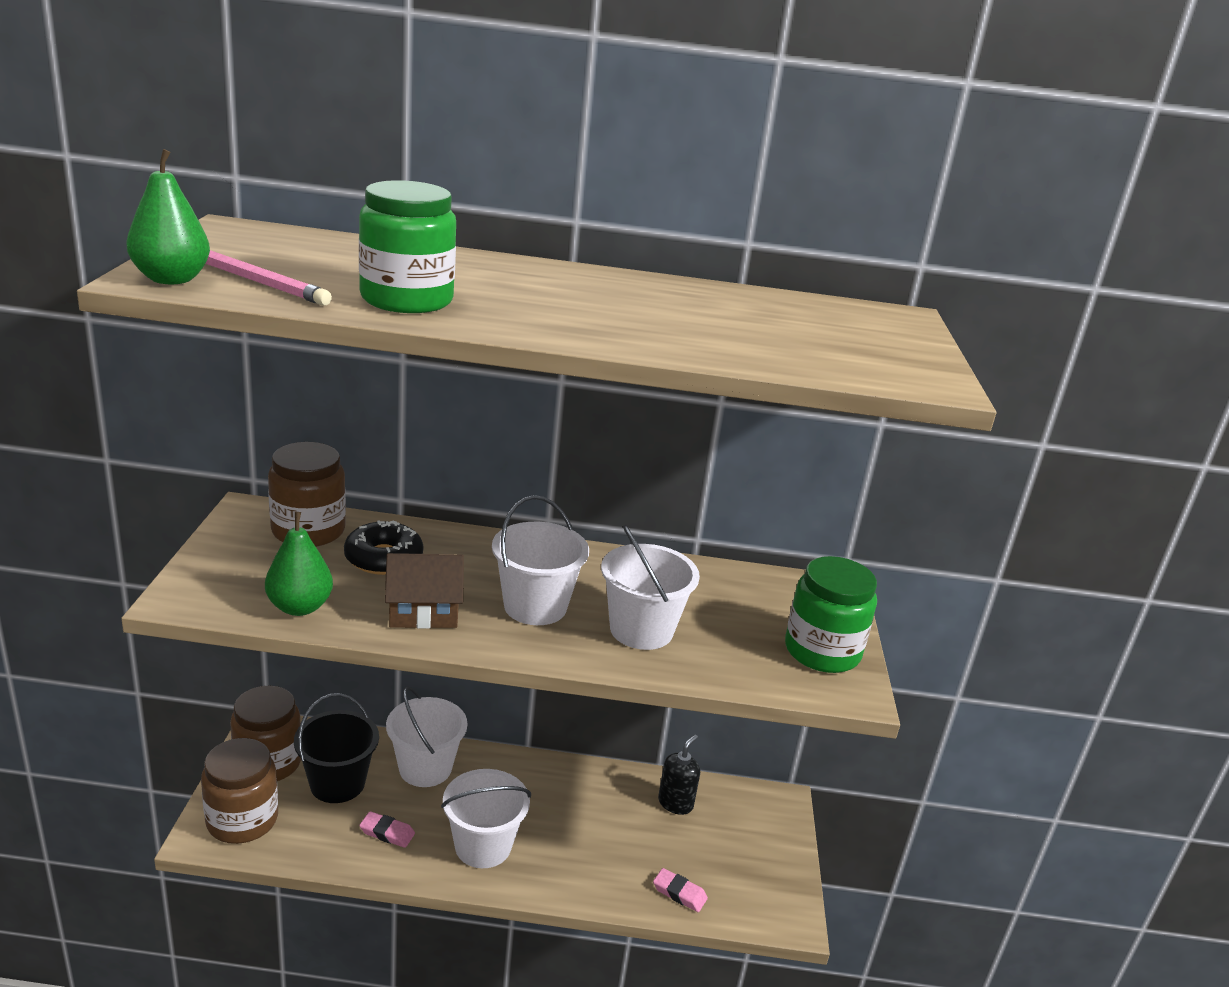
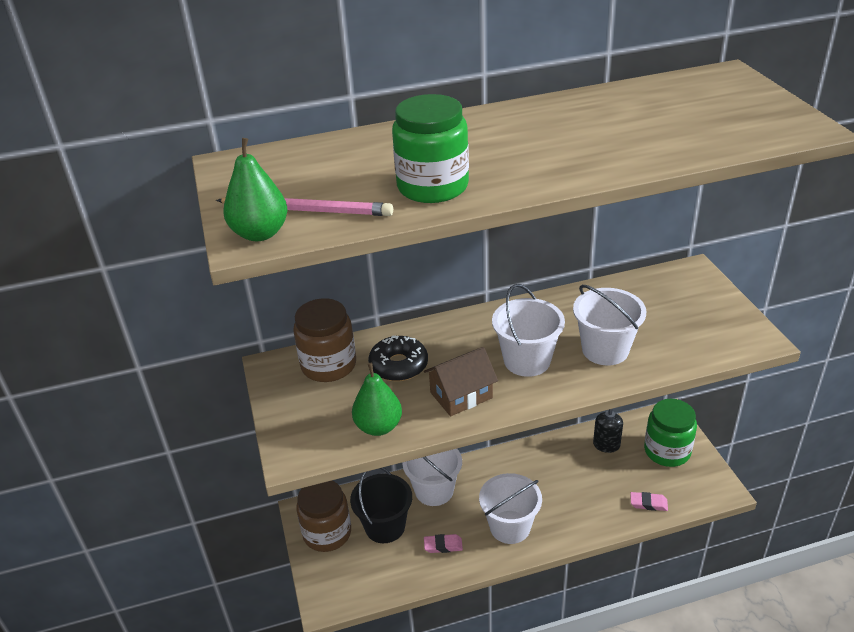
camera: 15 degrees left, 10 degrees up
brown jar [201,738,278,844] -> none
green jar [785,556,877,673] -> green jar moved to [644,399,697,467]

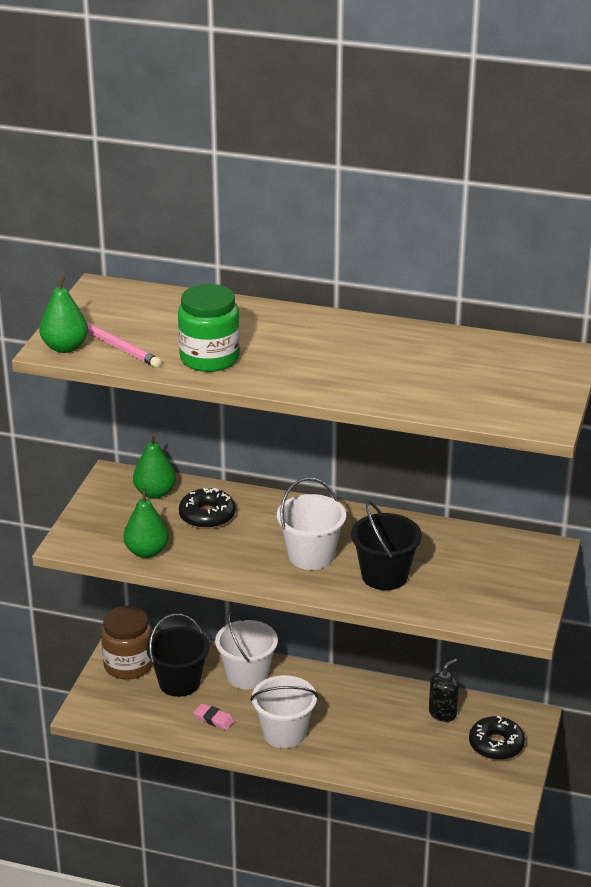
camera: 30 degrees right, 5 degrees down
brown jar [293,298,356,382] -> green pear [133,434,176,499]
brown house [424,347,498,416] -> none
white bucket [573,285,646,365] -> black bucket [351,501,422,590]
pink eraser [630,492,668,511] -> none
green jar [644,399,697,467] -> black donut [469,716,525,760]

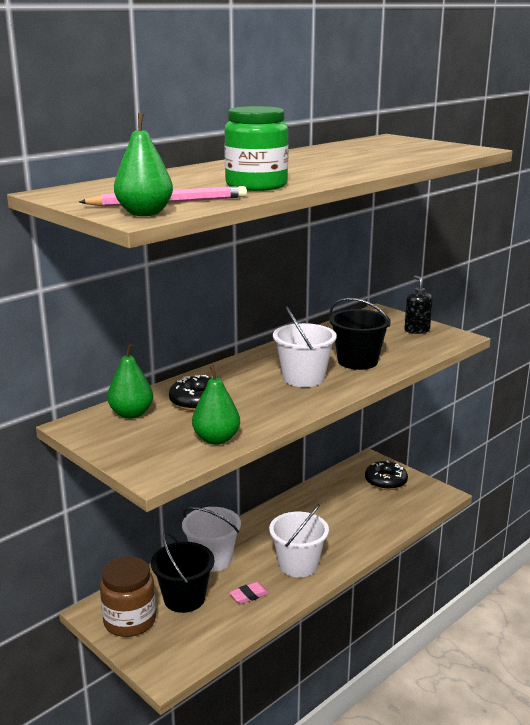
camera: 60 degrees left, 10 degrees down
black soap dispenser [429,658,459,722] -> black soap dispenser moved to [405,275,433,334]

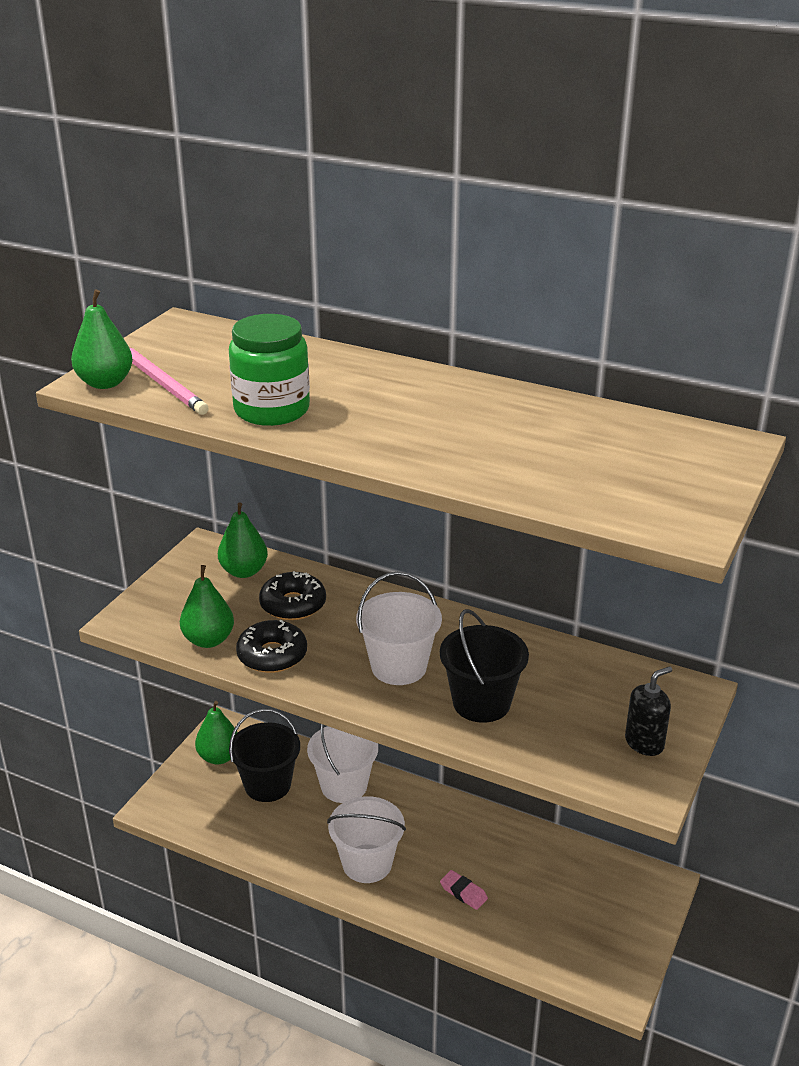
camera: 70 degrees right, 10 degrees up
brown jar [100,557,156,637] -> green pear [195,701,238,764]
pink eraser [229,582,269,604] -> pink eraser moved to [440,870,488,910]
black donut [365,461,408,490] -> black donut moved to [236,620,307,673]

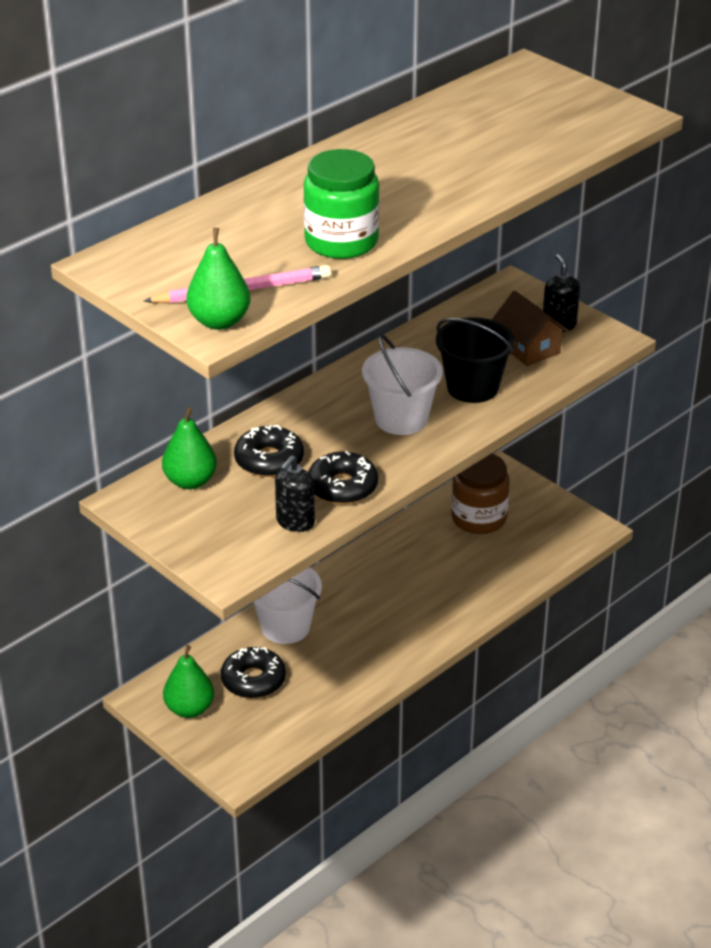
camera: 70 degrees left, 5 degrees up
green pear [180,565,234,648] -> black soap dispenser [275,455,315,532]
black bucket [229,709,300,802] -> black donut [221,647,286,698]
white bucket [327,796,406,883] -> none
pink eraser [440,870,488,910] -> none
none -> brown jar [451,453,510,534]
none -> brown house [492,291,569,366]

